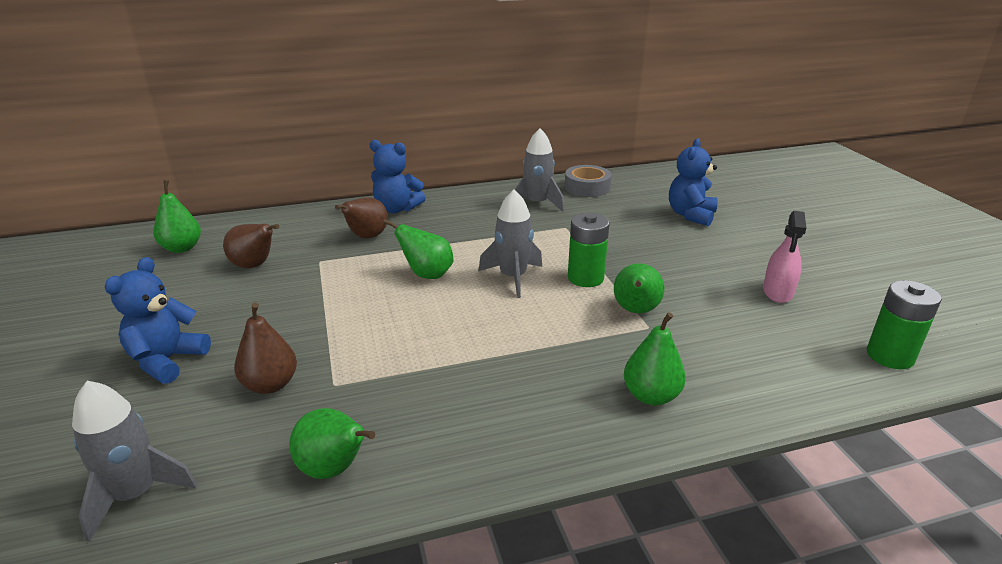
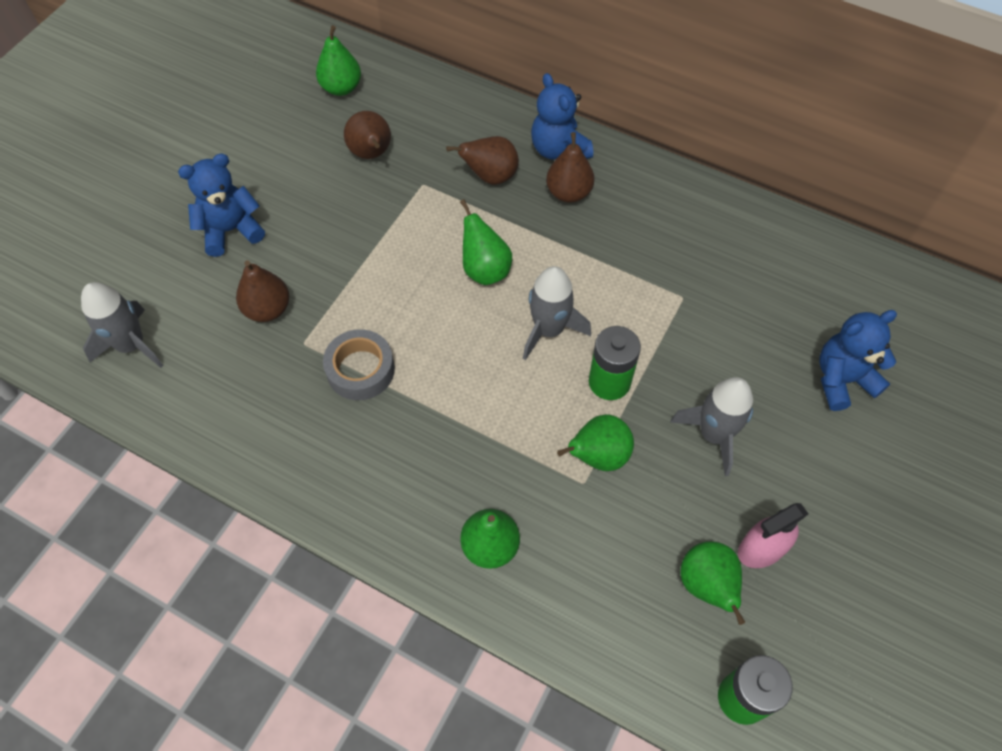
camera: 45 degrees right, 30 degrees up
green pear [289,408,375,479] -> green pear moved to [680,542,745,625]
grey rocket [515,128,564,212] -> grey rocket moved to [670,377,753,476]
grey tape [565,165,612,197] -> grey tape moved to [323,329,395,400]
none -> brown pear [546,132,594,203]

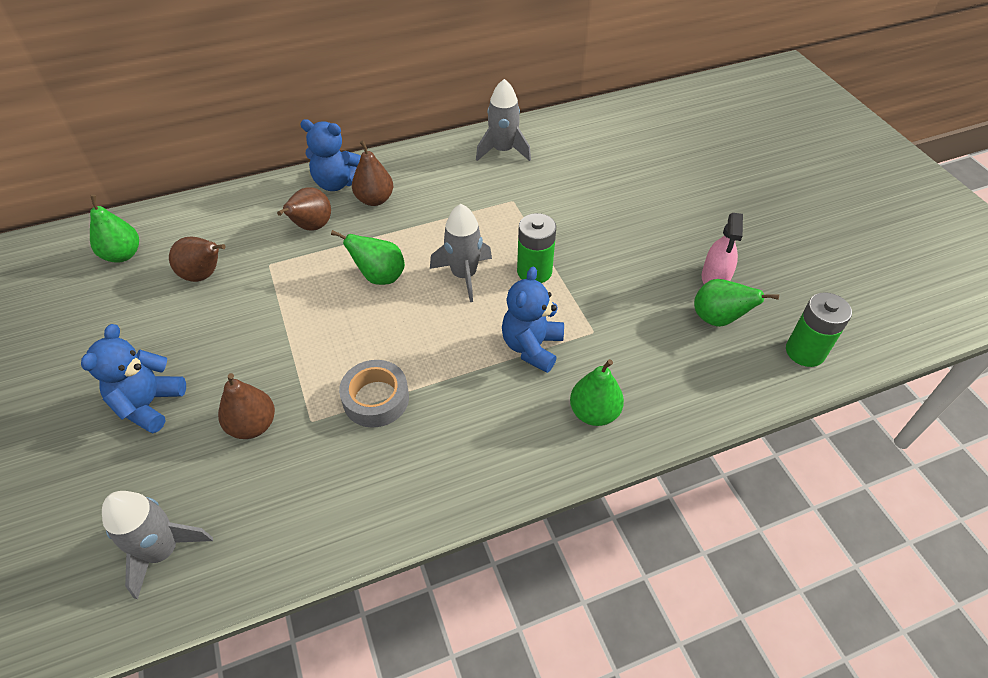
camera: 50 degrees left, 10 degrees down
green pear [557,414,634,471] -> none
grey rocket [670,377,753,476] -> grey rocket moved to [476,79,531,161]
blue teddy bear [819,310,897,411] -> blue teddy bear moved to [502,267,564,373]

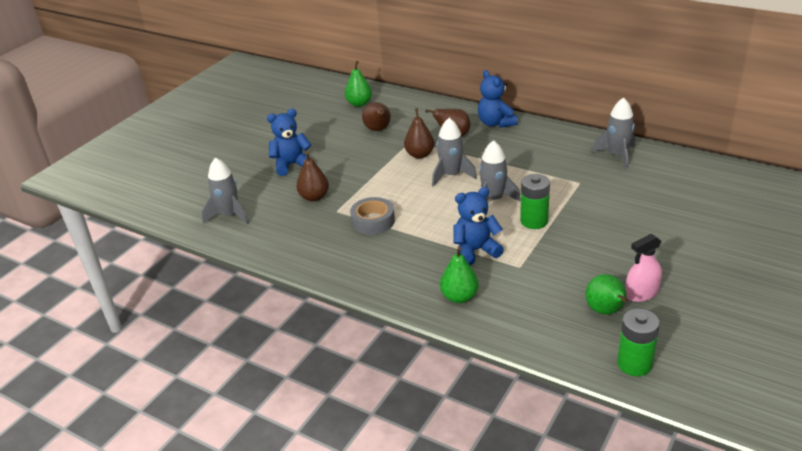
camera: 55 degrees right, 15 degrees down
green pear [331,230,405,285] -> grey rocket [432,118,477,187]
brown pear [352,140,393,206] -> brown pear moved to [404,108,435,159]

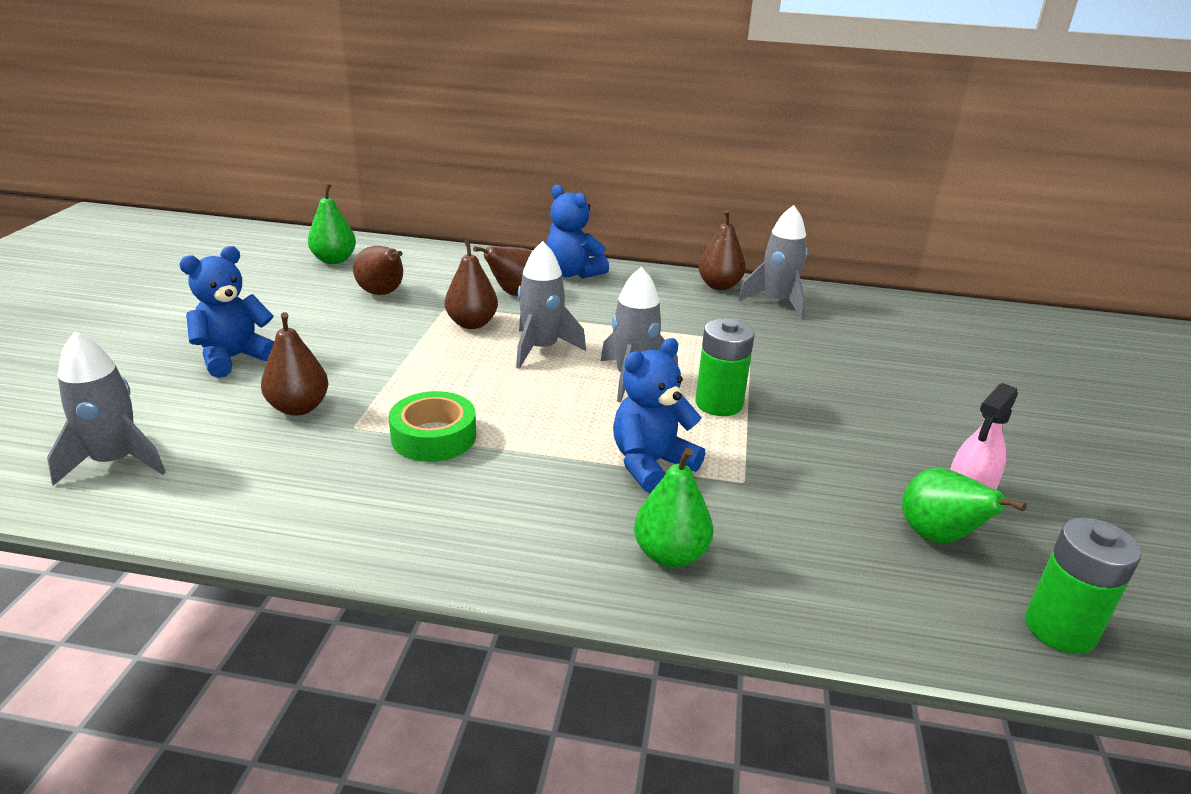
camera: 25 degrees left, 5 degrees down
grey tape [350,197,395,235] -> green tape [389,391,476,462]
none -> brown pear [698,210,746,290]

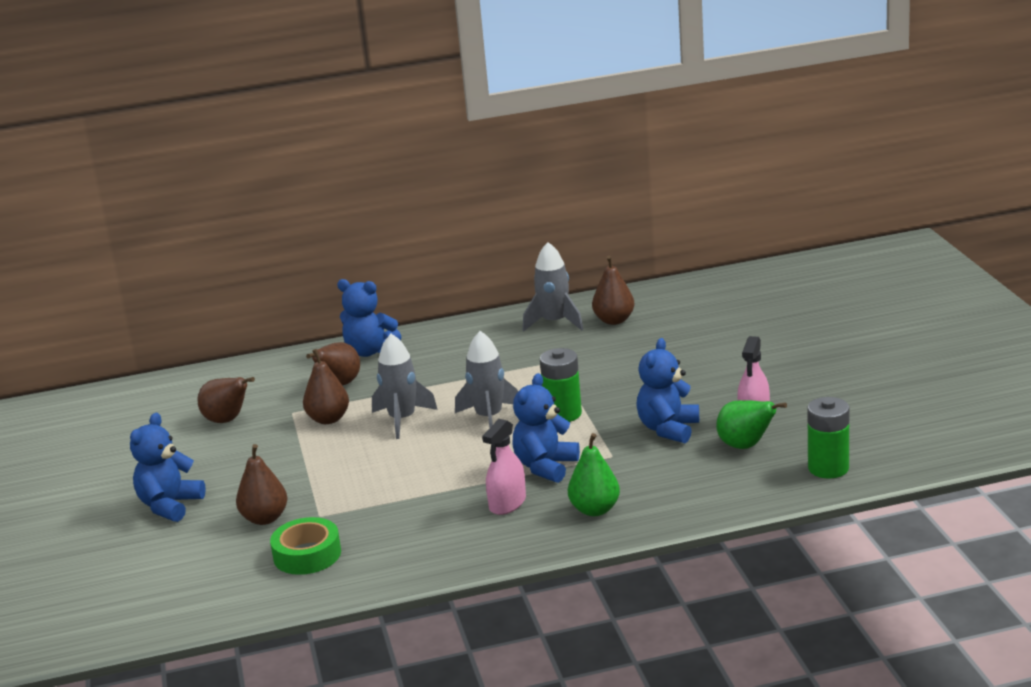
camera: 20 degrees left, 5 degrees down
grey rocket [47,331,166,486] -> none
green pear [308,183,356,264] -> none
green tape [389,391,476,462] -> green tape moved to [270,517,341,575]
brown pear [698,210,746,290] -> brown pear moved to [592,256,635,325]
none -> pink spray bottle [482,419,526,515]
none -> blue teddy bear [636,338,699,443]

